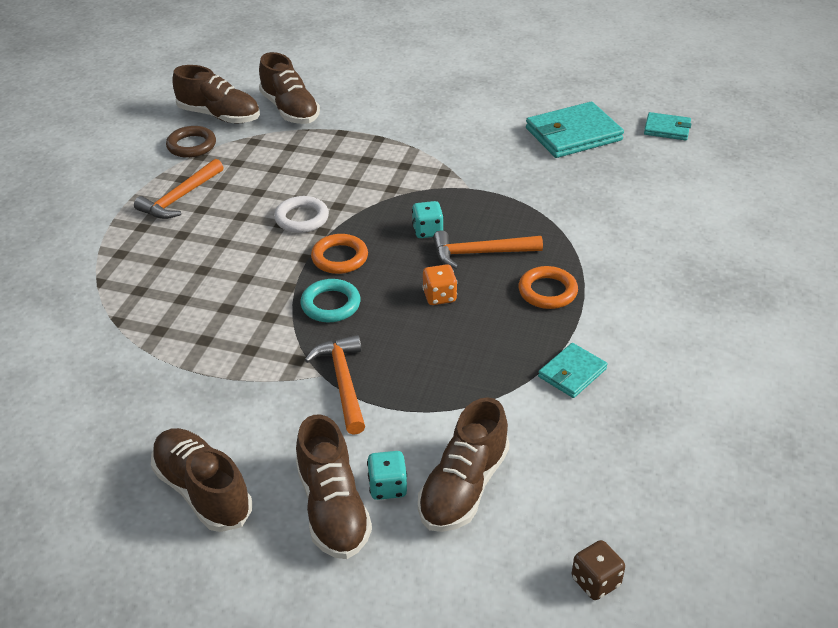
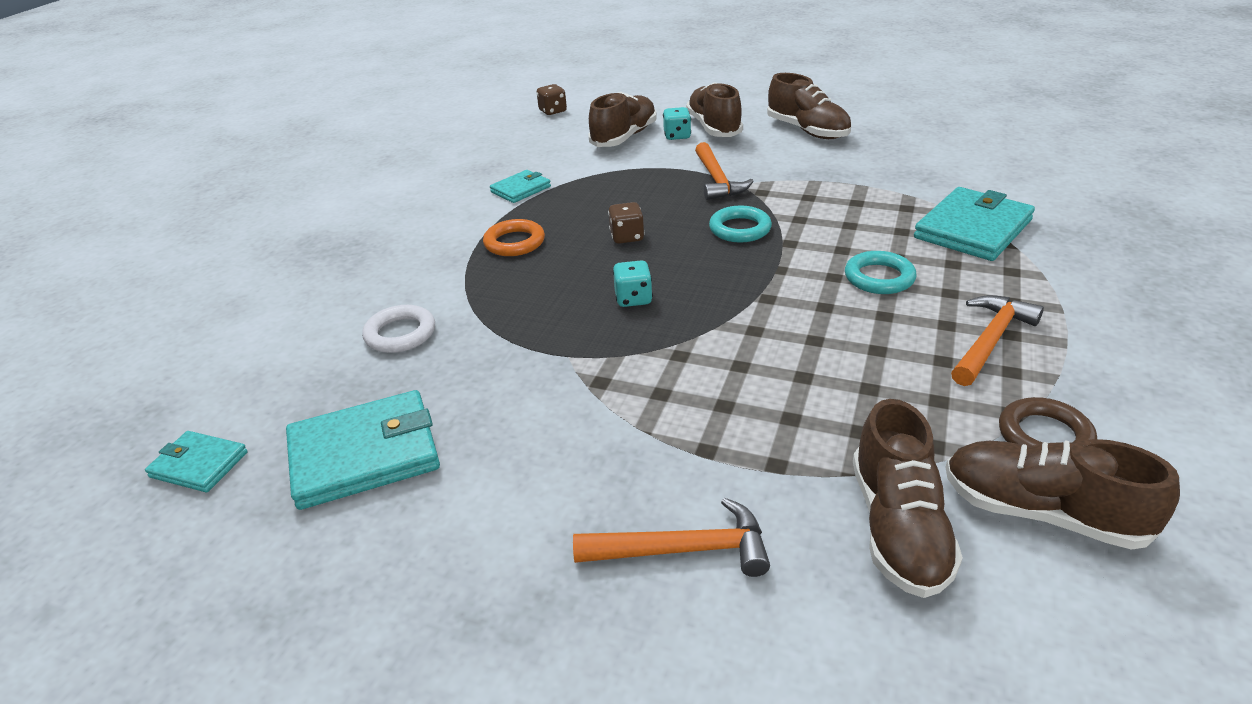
camera: 175 degrees left, 5 degrees down
brown shoe [259,52,320,124] -> brown shoe turned 150 degrees counterclockwise [853,399,963,598]
white ring [274,196,329,233] -> white ring moved to [362,305,435,353]
orange ring [311,234,368,274] -> none
orange dice [422,264,458,305] -> brown dice [608,202,645,244]
orange hammer [433,230,543,269] -> orange hammer moved to [573,498,770,577]
none -> turquoise ring [845,251,917,294]
none -> turquoise wallet [914,187,1035,261]

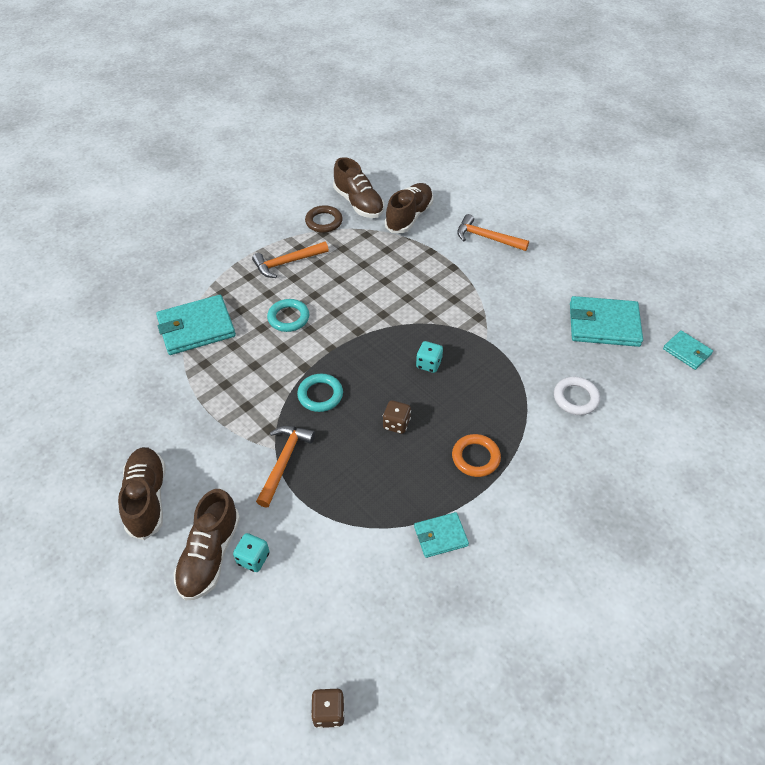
camera: 155 degrees left, 15 degrees up
brown shoe [588,92,657,147] -> none

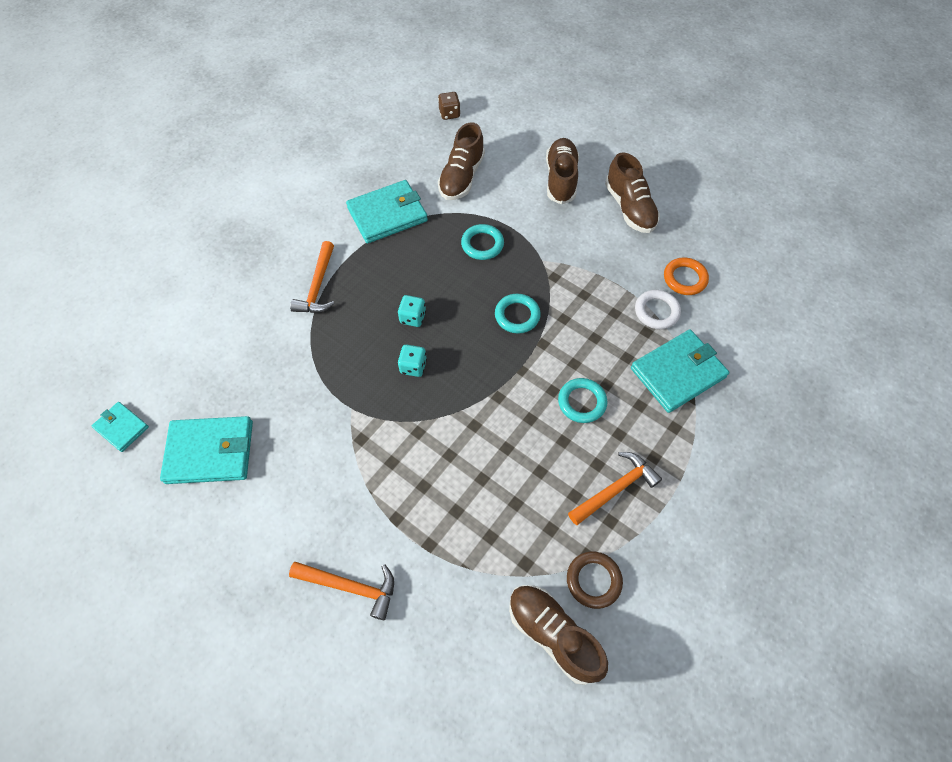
camera: 170 degrees right, 10 degrees up
turquoise dice [233,533,270,572] -> turquoise dice moved to [398,295,426,327]
orange hammer [256,426,315,507] -> orange hammer moved to [290,241,335,313]
brown dice [383,400,411,434] -> none
brown shoe [385,183,433,233] -> brown shoe moved to [438,122,485,200]
turquoise wallet [414,512,469,558] -> turquoise wallet [346,180,428,244], size x1.82
orange ring [452,434,501,477] -> orange ring moved to [664,257,709,295]
white ring [554,377,600,415] -> white ring moved to [635,290,681,329]
none -> turquoise ring [461,224,504,260]

